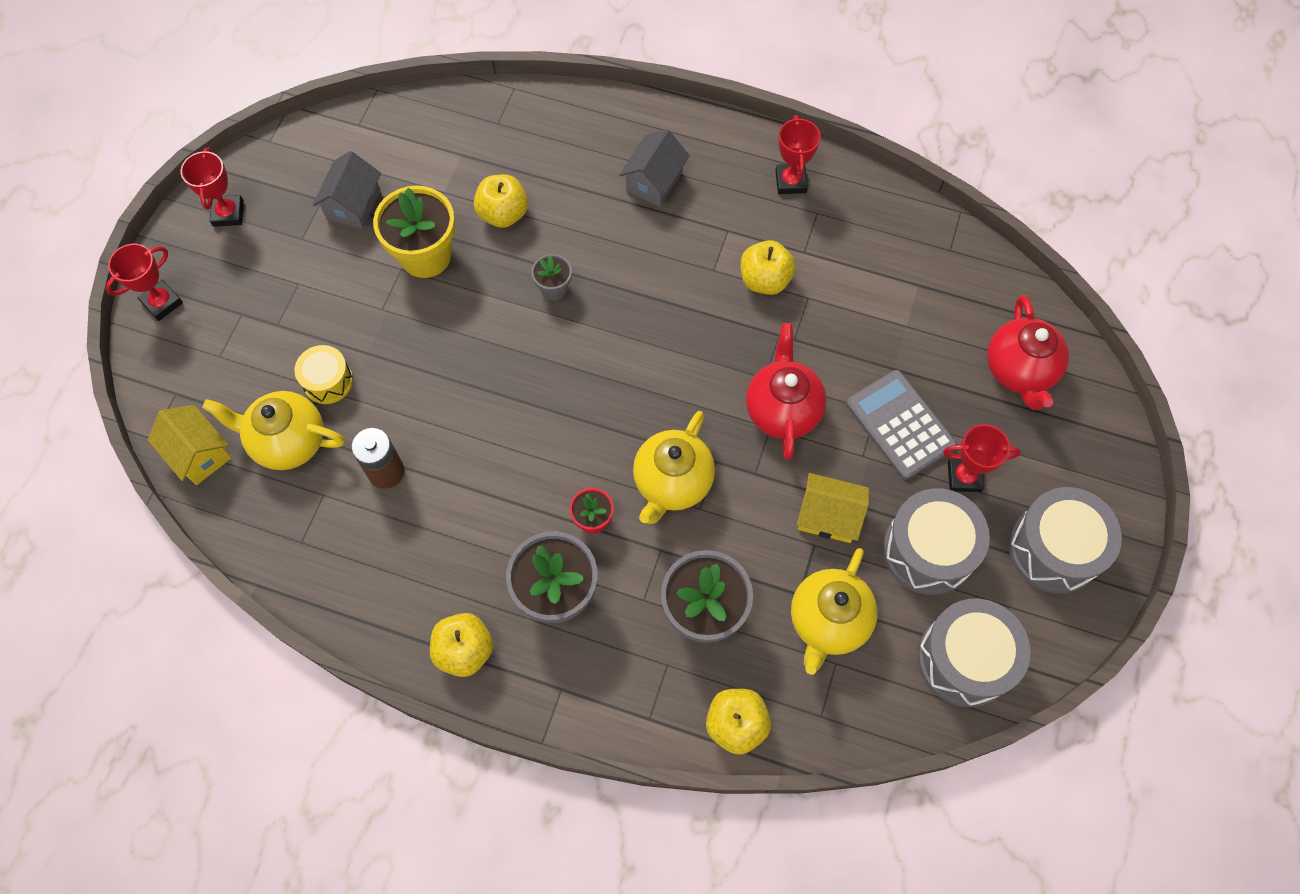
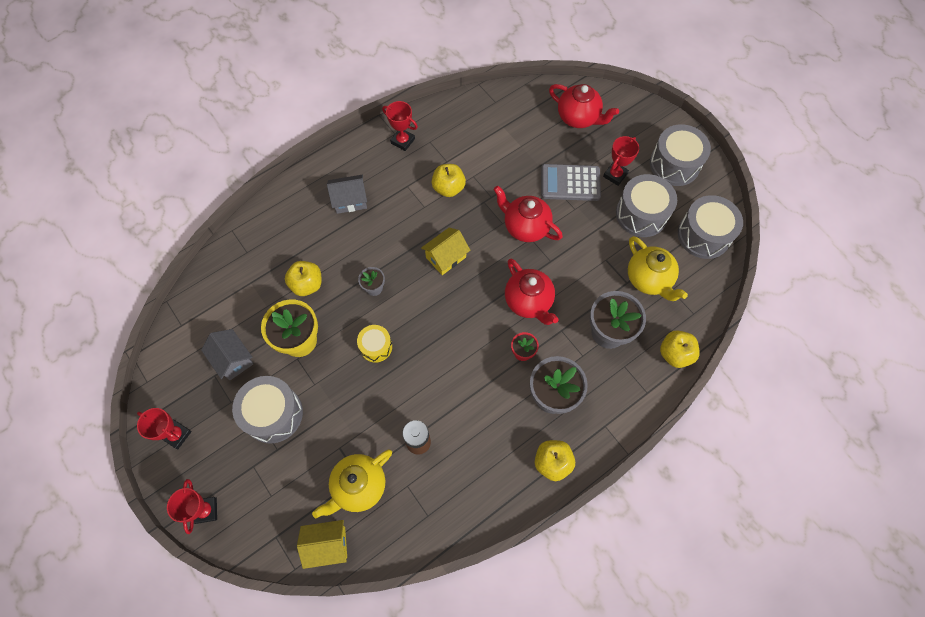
camera: 55 degrees left, 0 degrees up
yellow drum [294,345,353,404] -> yellow drum moved to [357,325,392,363]
grey house [619,129,690,207] -> grey house turned 75 degrees counterclockwise [327,175,367,214]
yellow teapot [633,411,715,524] -> red teapot [505,258,559,325]
yellow house [797,473,869,543] -> yellow house moved to [421,228,470,275]
none -> grey drum [232,376,303,444]

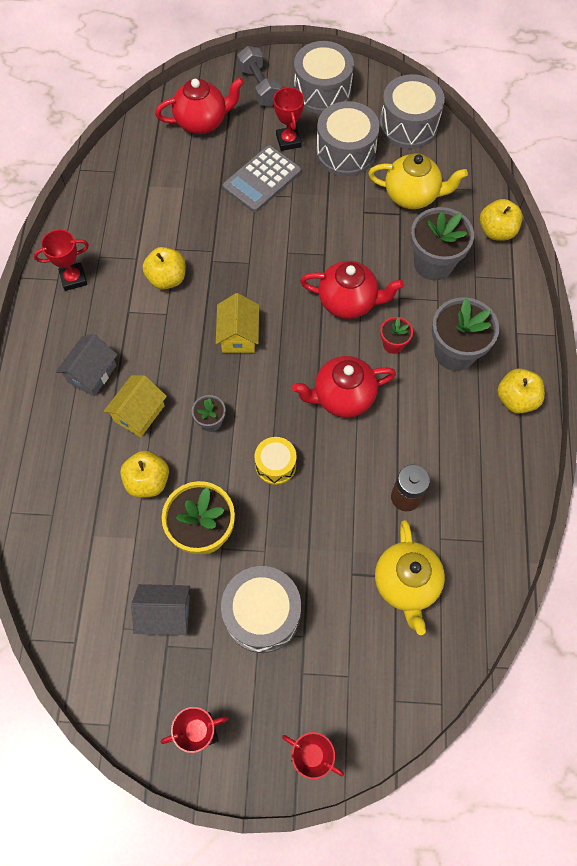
camera: 50 degrees left, 0 degrees up
yellow house [297,520,347,569] -> yellow house moved to [103,375,167,437]
red teapot [493,186,563,242] -> red teapot moved to [292,356,396,418]
none -> grey dumbbell [237,46,281,106]

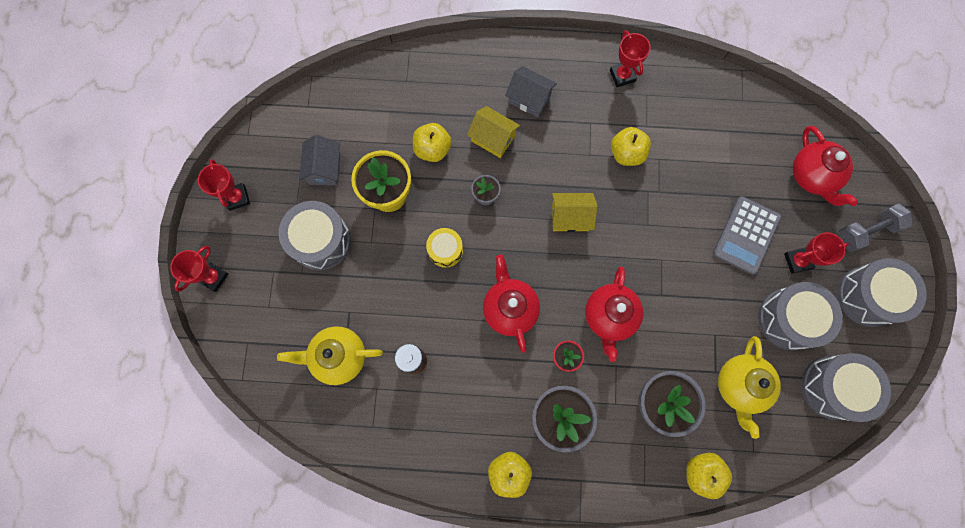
camera: 90 degrees right, 10 degrees up
grey calculator [223,145,301,212] -> grey calculator turned 105 degrees counterclockwise [713,196,781,275]

